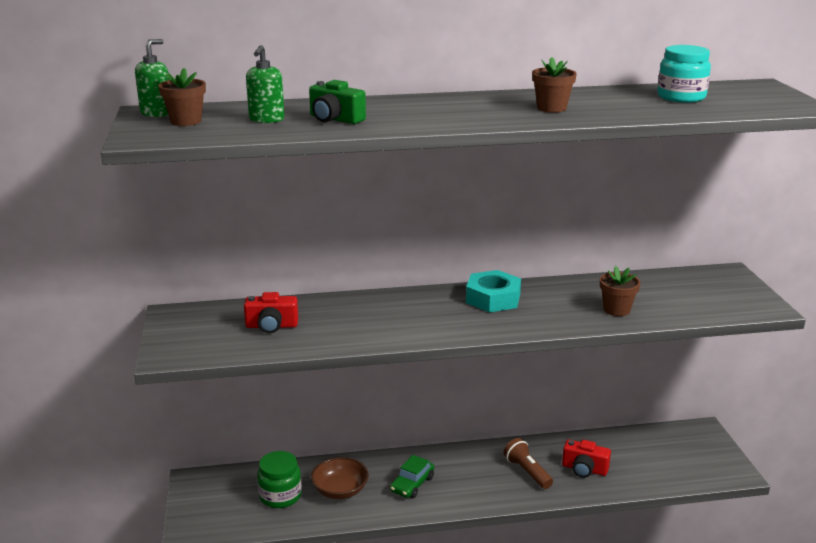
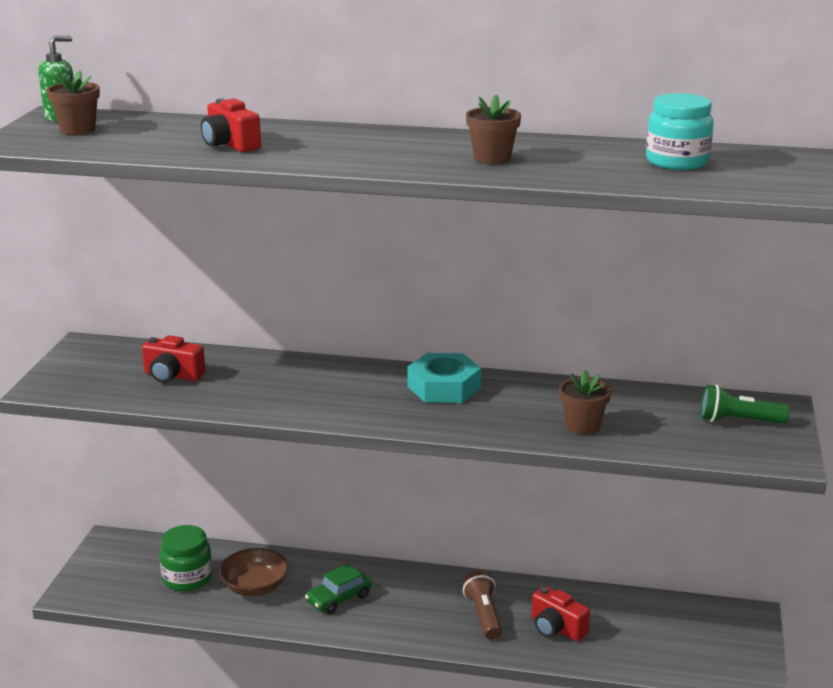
camera: 20 degrees right, 0 degrees up
green soap dispenser [246,45,285,123] -> none
green camera [309,80,366,124] -> red camera [201,98,261,152]
none -> green flashlight [701,385,789,424]

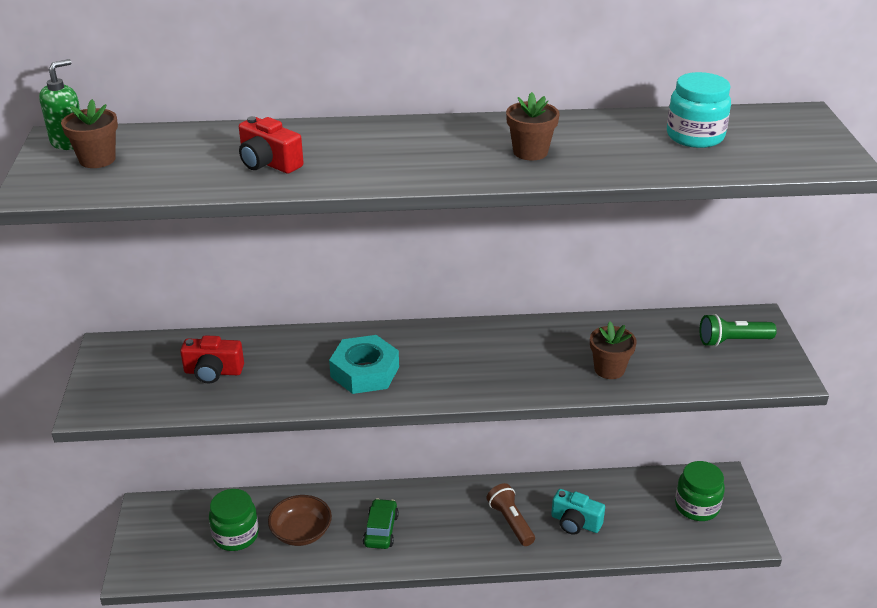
camera: 15 degrees left, 10 degrees up
green car [305,564,372,614] -> green car turned 150 degrees clockwise [363,498,399,549]
turquoise nut [408,353,481,403] -> turquoise nut moved to [329,335,399,394]
red camera [531,586,590,641] -> turquoise camera [551,489,605,535]
none -> green jar [675,461,725,521]

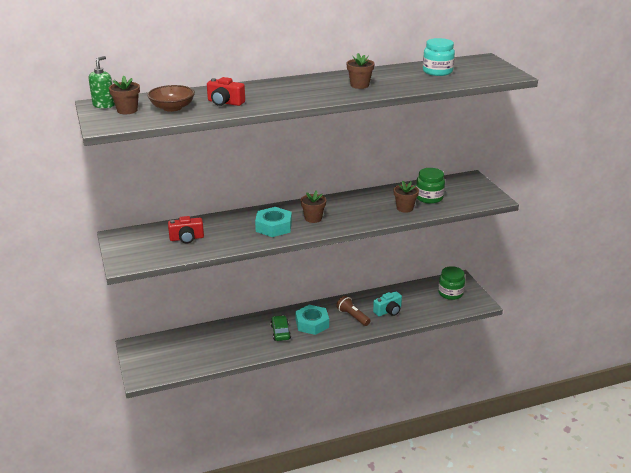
camera: 15 degrees left, 5 degrees down
green jar [209,489,259,551] -> green jar moved to [416,168,445,204]
brown bowl [268,495,332,546] -> brown bowl moved to [147,85,195,112]
turquoise camera [551,489,605,535] -> turquoise camera turned 45 degrees counterclockwise [373,291,402,316]
green flashlight [699,314,777,347] -> none
none -> turquoise nut [295,305,329,335]
none -> brown flower pot [300,190,326,223]

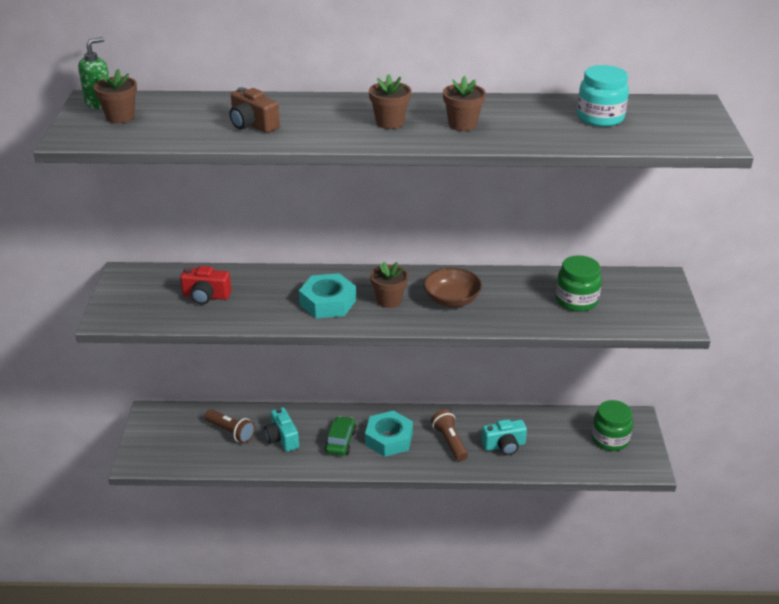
camera: 20 degrees right, 5 degrees up
brown bowl [147,85,195,112] -> brown bowl moved to [423,268,482,307]
red camera [207,77,245,106] -> brown camera [230,87,280,133]
brown flower pot [394,181,419,213] -> brown flower pot moved to [369,74,411,129]
none -> brown flashlight [205,410,255,443]
none -> turquoise camera [264,407,299,452]

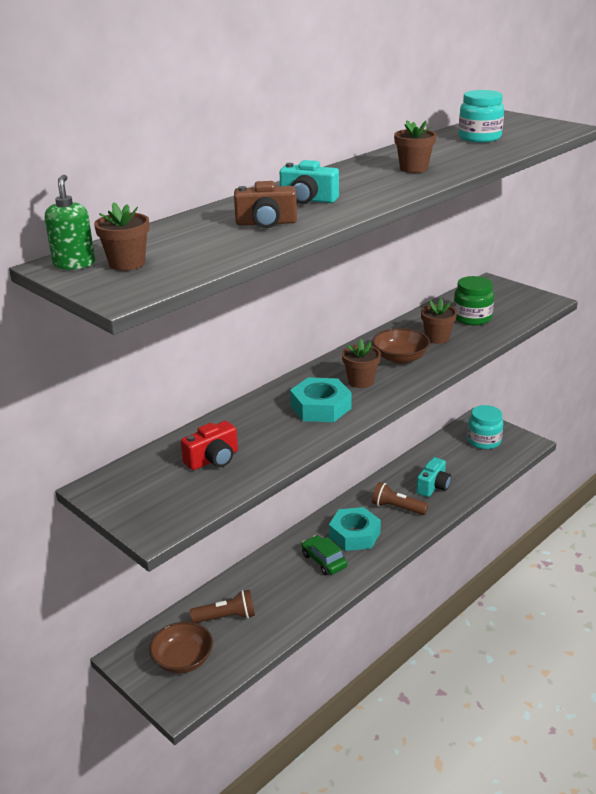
camera: 45 degrees left, 5 degrees down
turquoise camera [264,407,299,452] -> turquoise camera moved to [280,160,339,204]
brown flower pot [369,74,411,129] -> brown flower pot moved to [421,298,457,344]
green jar [592,400,633,451] -> turquoise jar [467,405,503,449]
none -> brown bowl [149,622,213,673]

